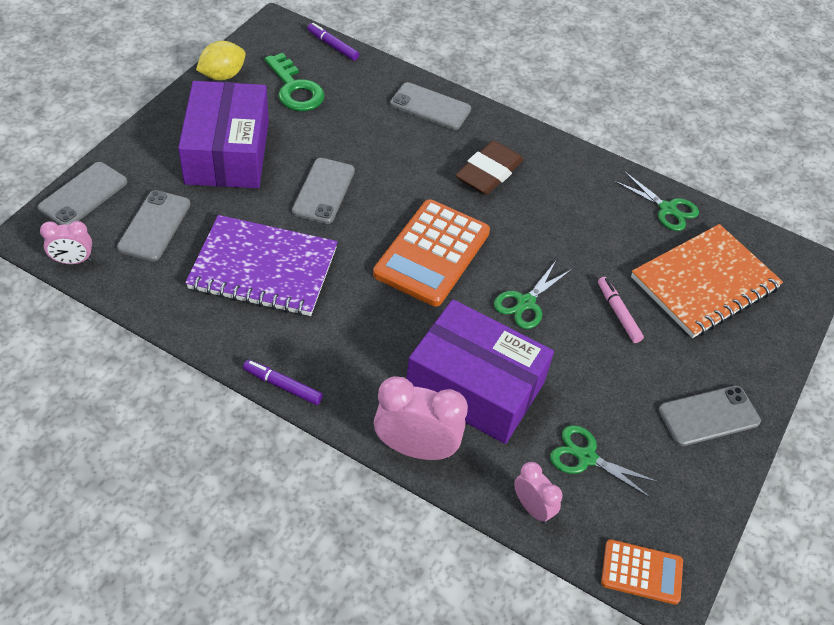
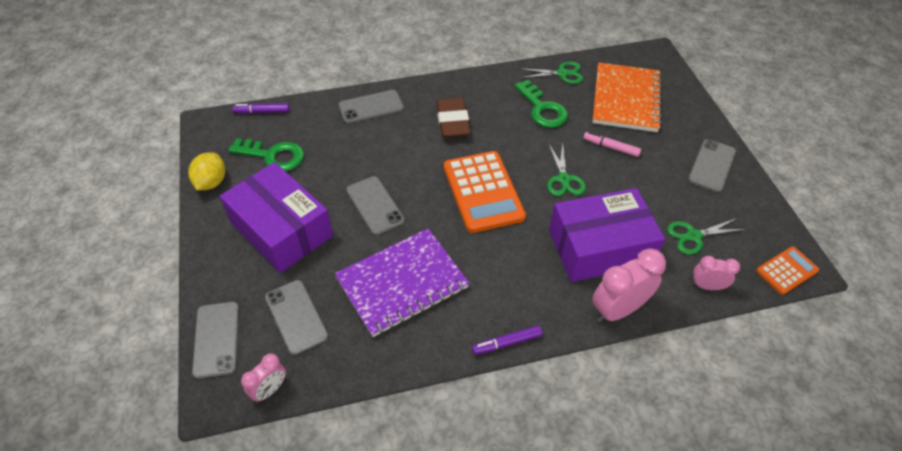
camera: 40 degrees left, 0 degrees up
none -> green key [514,80,568,128]

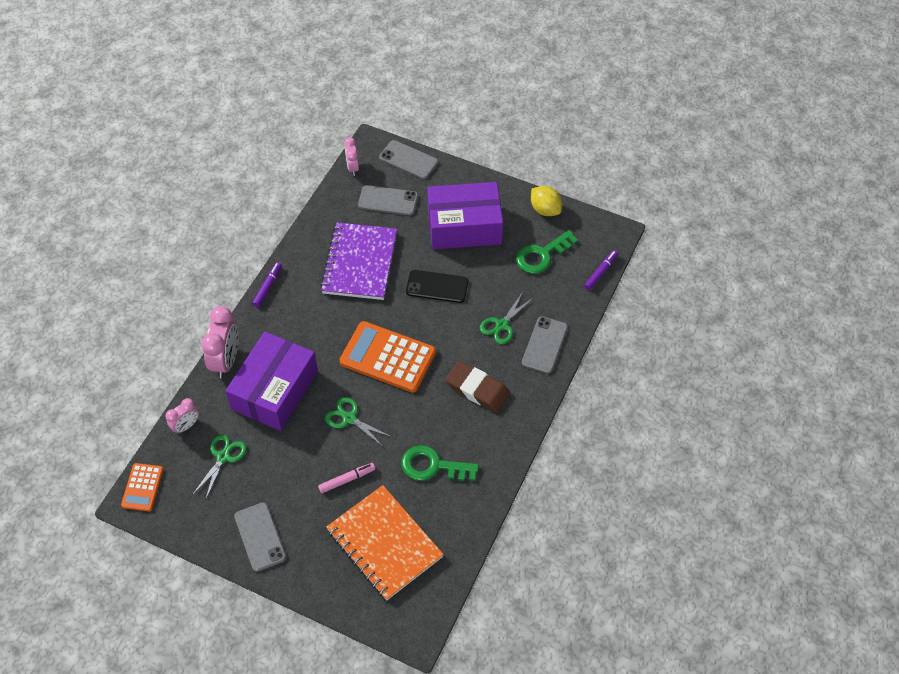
camera: 130 degrees right, 5 degrees up
grey phone [346,176,405,235] -> black phone [406,270,468,303]
green scissors [519,61,583,84] -> green scissors moved to [480,292,533,344]

